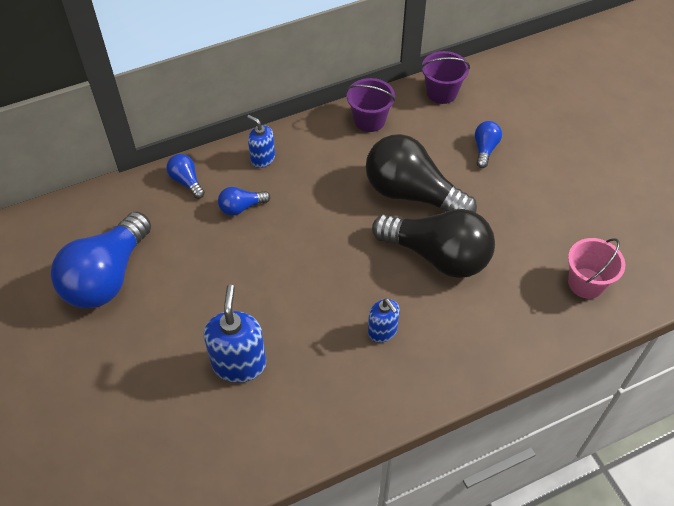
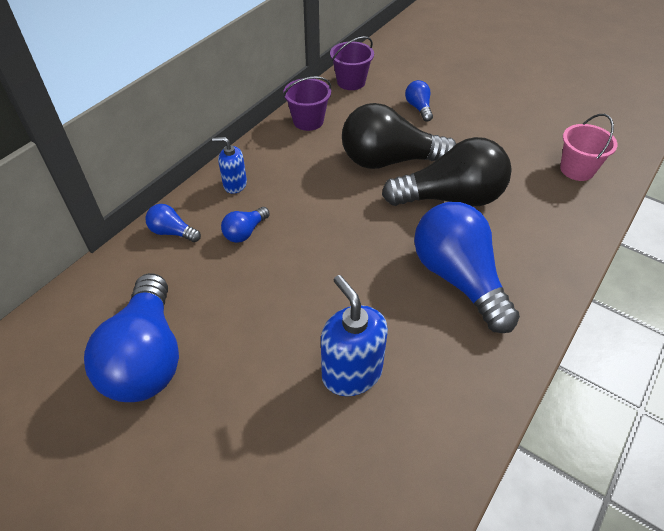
camera: 30 degrees left, 5 degrees down
blue soap dispenser [368,298,400,343] -> blue light bulb [414,202,520,333]

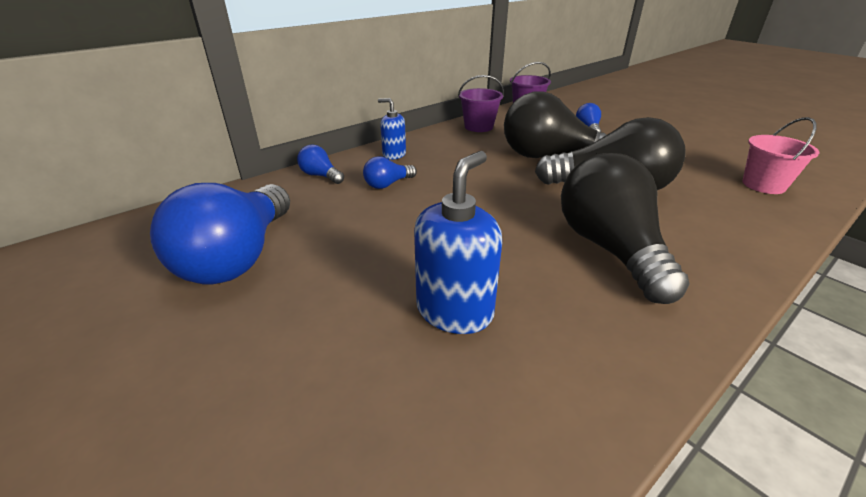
camera: 15 degrees right, 15 degrees down
blue soap dispenser [321,275,388,396] -> blue soap dispenser turned 45 degrees clockwise [414,151,502,334]
blue light bulb [414,202,520,333] -> black light bulb [561,153,690,304]

